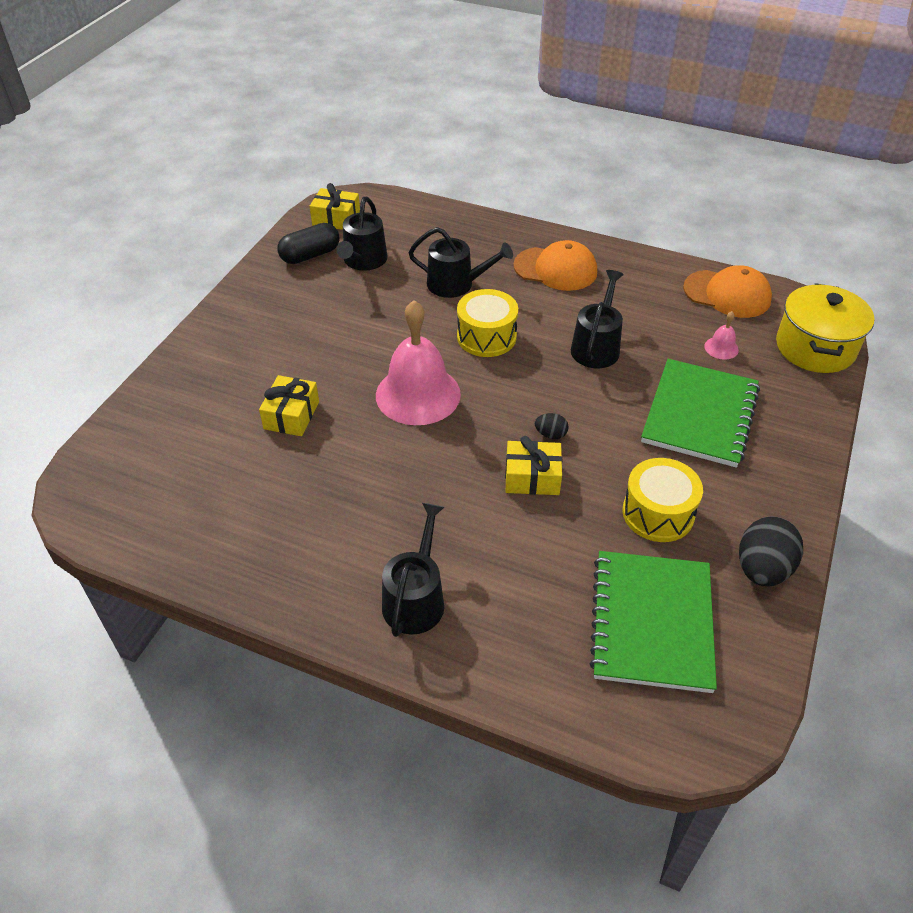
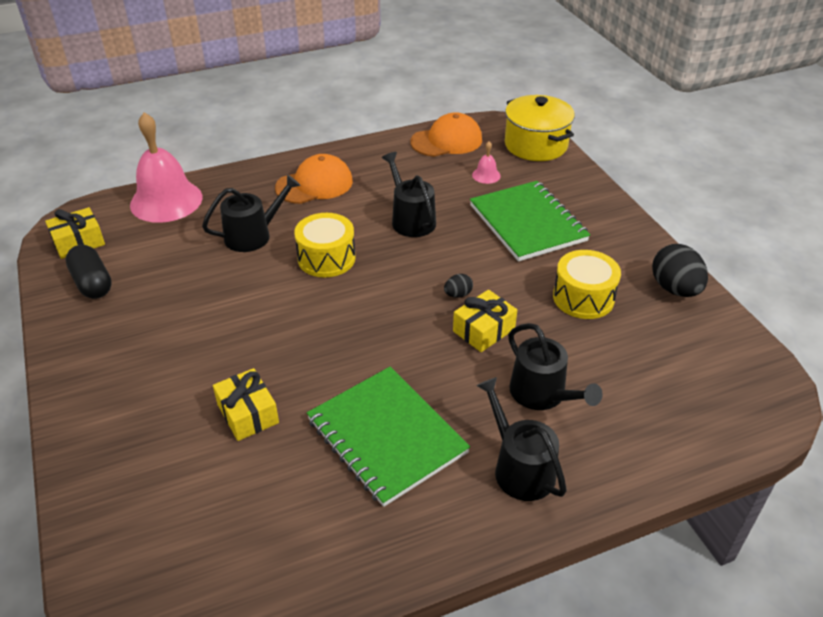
camera: 45 degrees left, 5 degrees down
black capsule [277,223,339,264] -> black capsule turned 45 degrees counterclockwise [65,245,112,299]
black watering can [336,197,388,271] -> black watering can moved to [508,323,602,410]
pink bell [376,300,461,425] -> pink bell moved to [130,112,202,223]
green notebook [589,551,717,693] -> green notebook moved to [307,367,470,507]

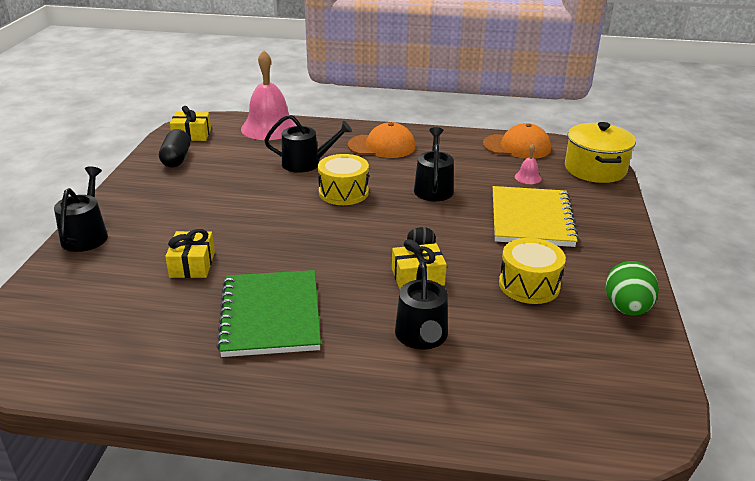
camera: 30 degrees right, 10 degrees down
green notebook [470,181,590,261] -> yellow notebook [493,186,579,247]
black watering can [476,377,567,501] -> black watering can moved to [54,167,108,252]
black egg [652,244,708,297] -> green egg [606,261,659,315]

